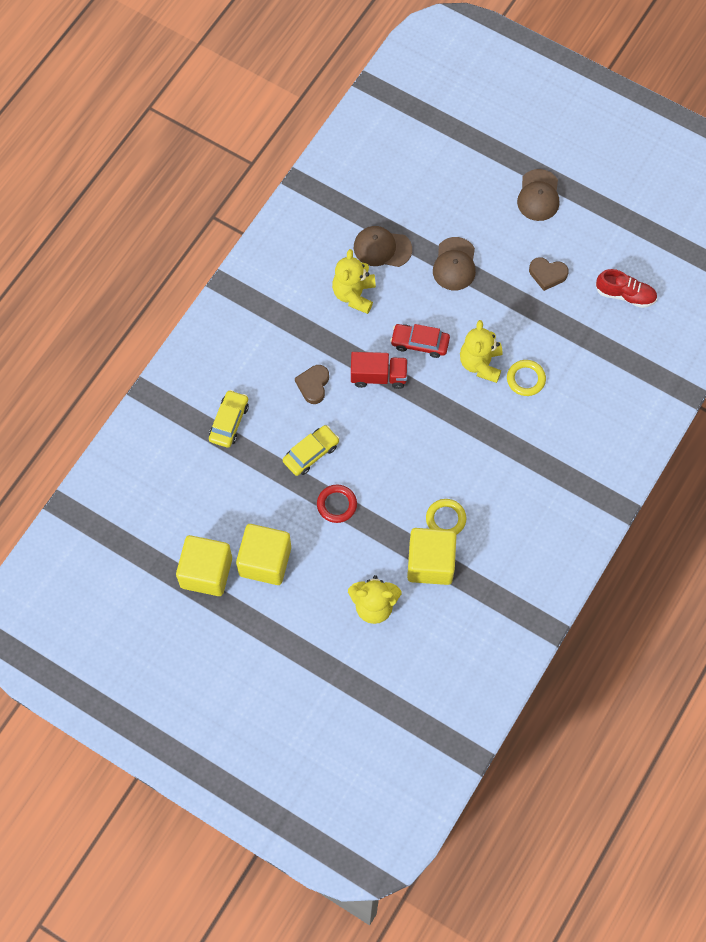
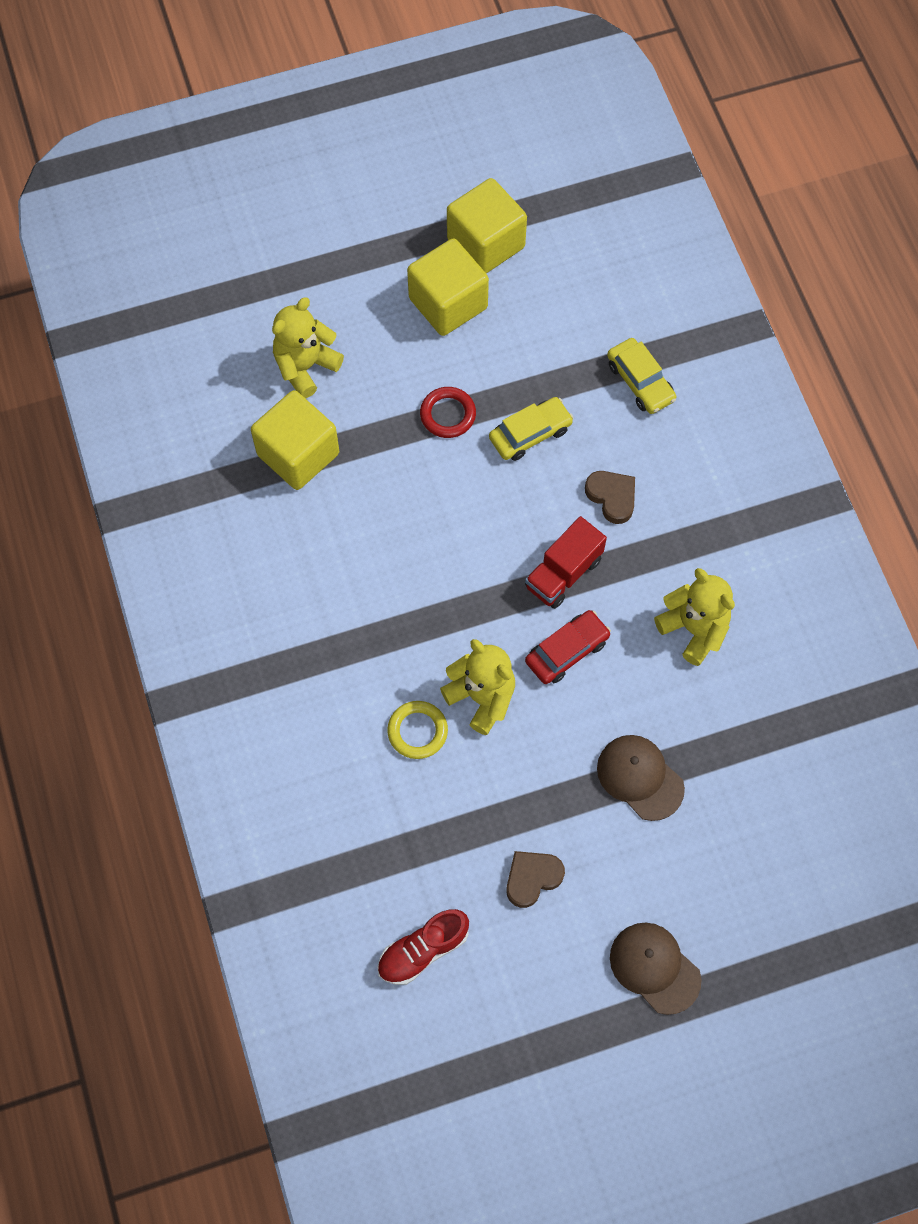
camera: 130 degrees right, 0 degrees up
yellow car [283,425,339,476] -> yellow car turned 120 degrees counterclockwise [489,397,574,461]
brown cap [354,226,412,267] -> none
yellow ring [426,499,466,535] -> none

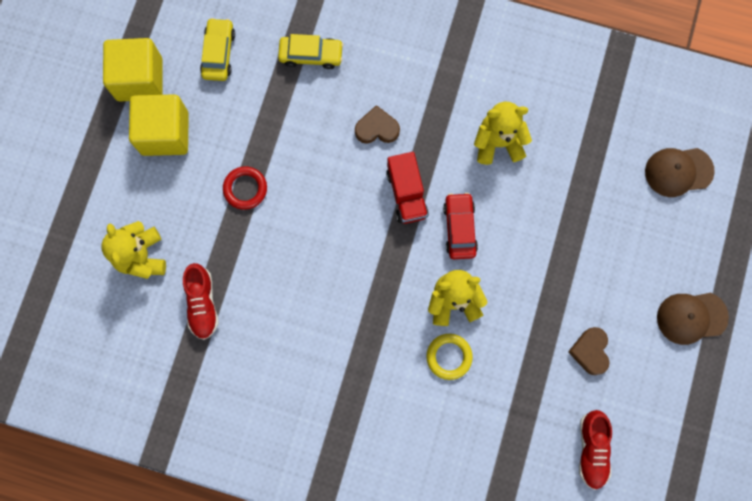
camera: 55 degrees left, 10 degrees up
yellow cube [251,390,339,490] -> red shoe [183,263,219,340]
yellow car [489,397,574,461] -> yellow car moved to [200,18,235,81]
brown cap [597,735,685,821] -> brown cap moved to [645,148,715,197]

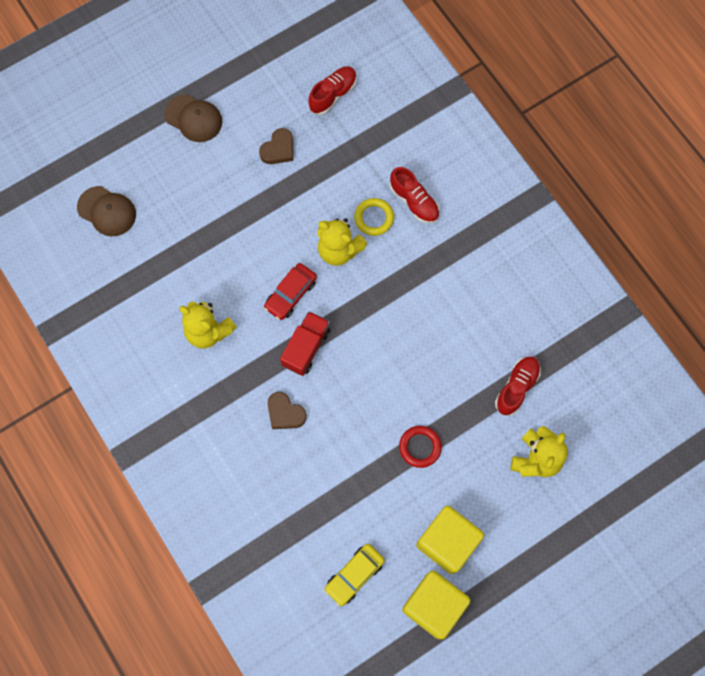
camera: 140 degrees left, 5 degrees down
yellow car [278,34,343,69] -> none
none -> red shoe [389,167,440,224]

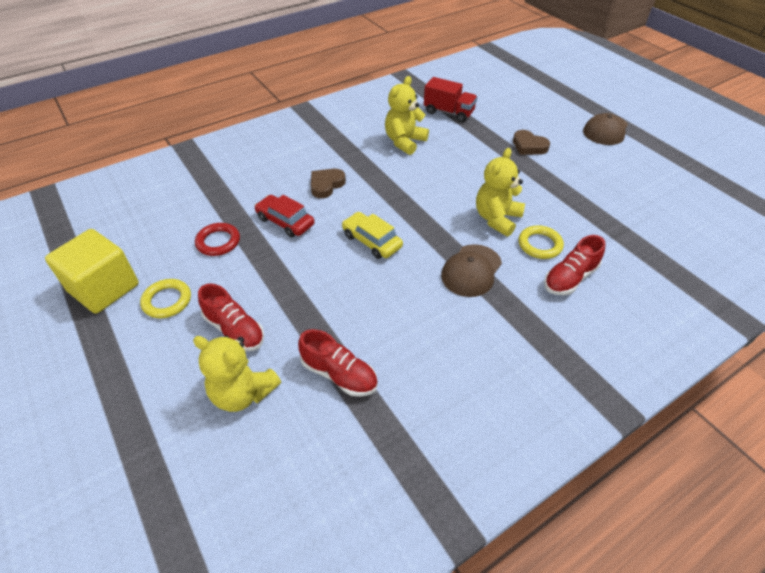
camera: 90 degrees right, 25 degrees down
brown cap [77,186,136,236] -> brown cap moved to [441,244,502,297]
brown heart [259,128,293,164] -> brown heart moved to [513,130,550,155]
red car [264,263,317,320] -> red car moved to [255,195,315,237]
red truck [280,311,331,376] -> red truck moved to [424,77,477,122]
red shoe [308,67,357,115] -> red shoe moved to [198,284,264,351]
yellow car [325,544,385,606] -> yellow car moved to [342,212,403,259]
red ring [399,426,442,468] -> red ring moved to [195,223,240,256]
yellow cube [416,506,484,574] -> yellow ring [140,279,191,318]

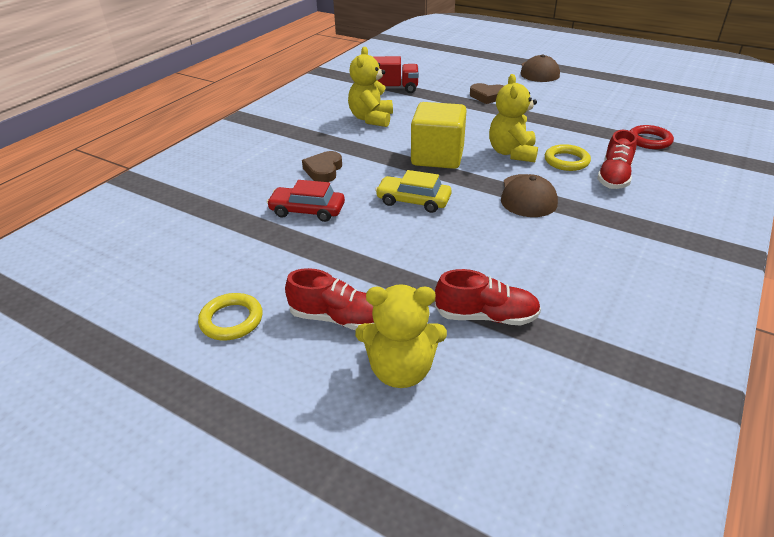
camera: 25 degrees left, 10 degrees down
yellow cube [45,229,139,313] -> yellow cube moved to [411,102,467,169]
red ring [195,223,240,256] -> red ring moved to [630,125,674,149]

